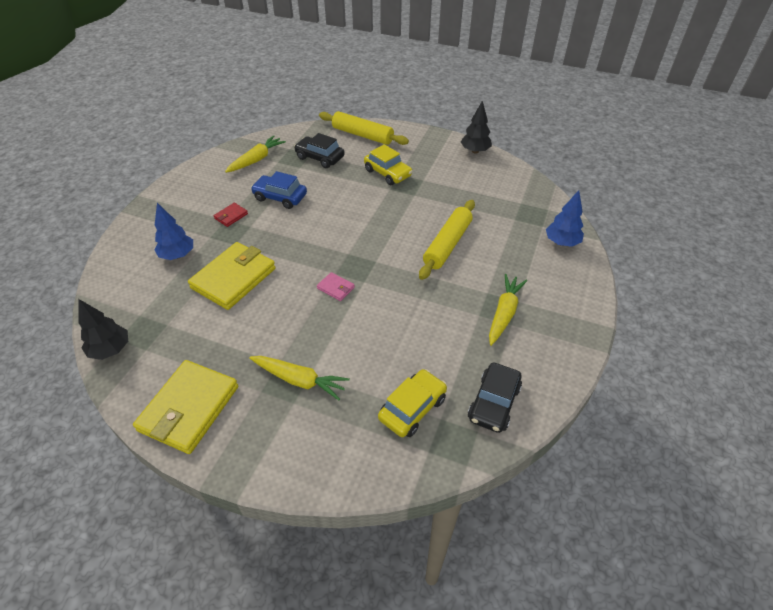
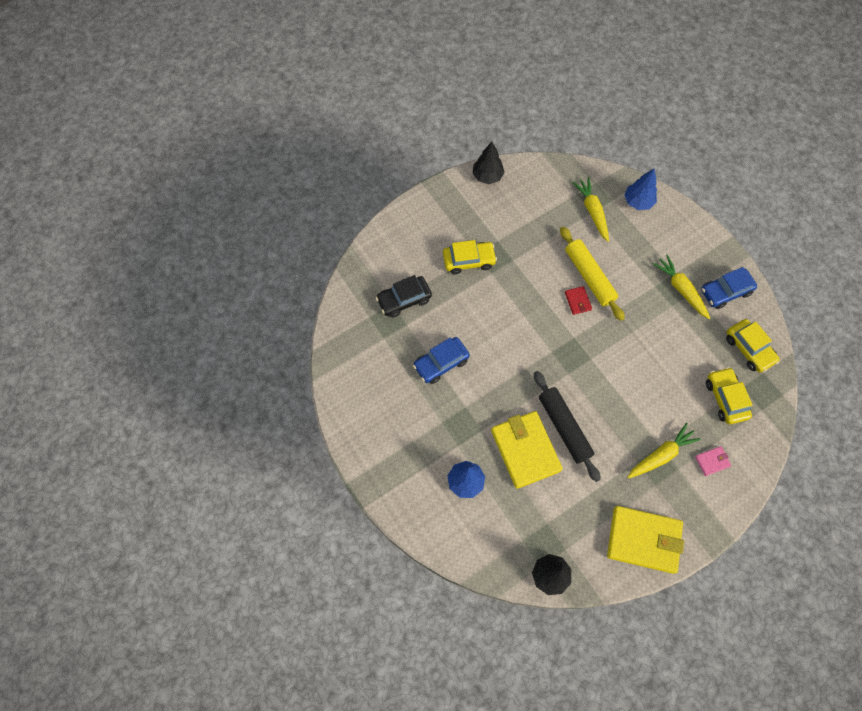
camera: 55 degrees left, 20 degrees up
yellow wallet [133,360,238,454] -> yellow wallet turned 45 degrees counterclockwise [607,506,684,574]
red wallet [214,203,248,227] -> red wallet moved to [565,286,592,315]
yellow carrot [225,135,286,173] -> yellow carrot moved to [572,177,609,242]
pink wallet [317,272,355,301] -> pink wallet moved to [695,446,731,476]
yellow rolling pin [319,111,409,145] -> none
black car [468,363,522,433] -> yellow car [726,319,780,373]
none -> black rolling pin [534,371,601,482]
none -> blue car [701,267,757,309]

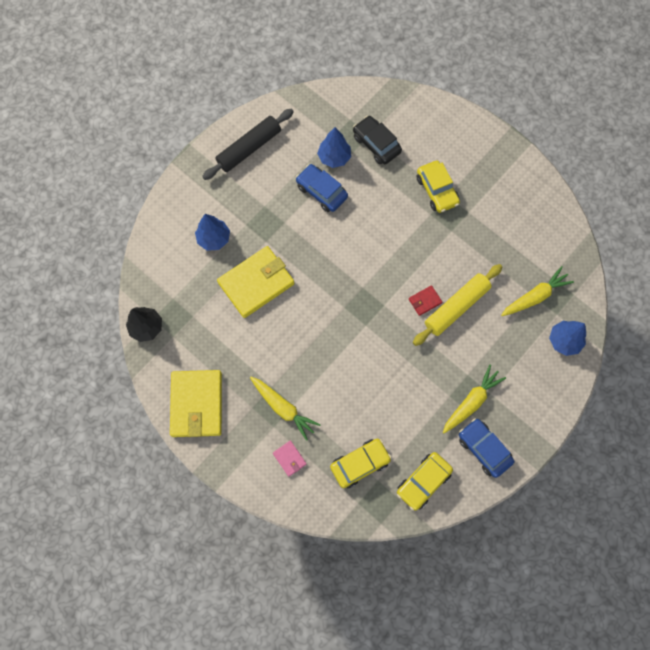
camera: 75 degrees right, 5 degrees up
black tree [472,142,505,184] -> none
black rolling pin [534,371,601,482] -> black rolling pin moved to [202,109,294,180]
none -> blue tree [317,127,351,168]

